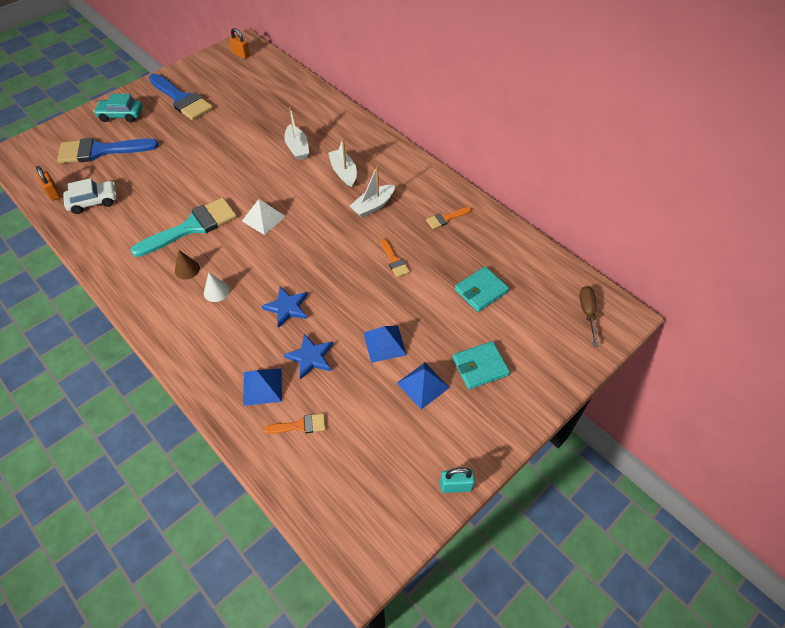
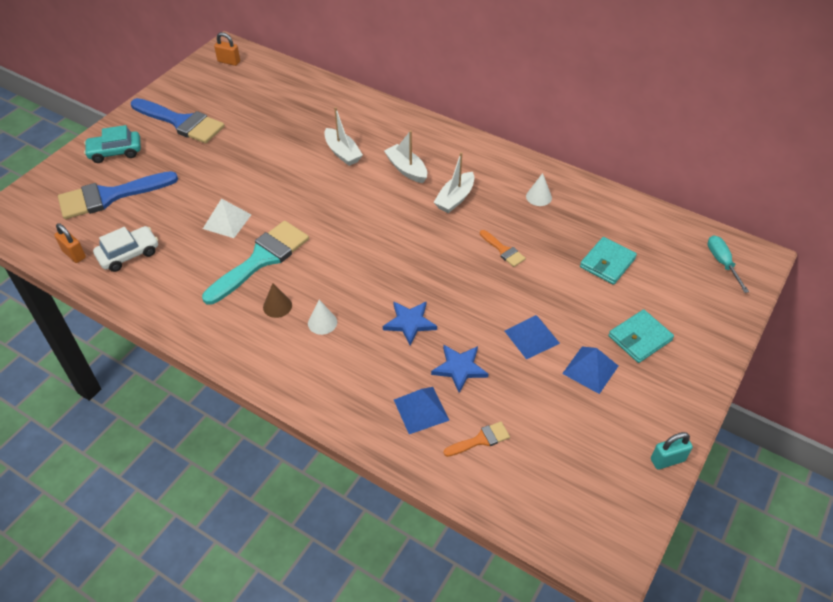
camera: 15 degrees left, 5 degrees down
white pyramid [242,199,286,235] -> white pyramid moved to [203,198,252,238]
orange brush [426,207,472,229] -> white cone [526,173,552,206]
brown screwdriver [579,286,599,347] -> turquoise screwdriver [708,235,749,293]

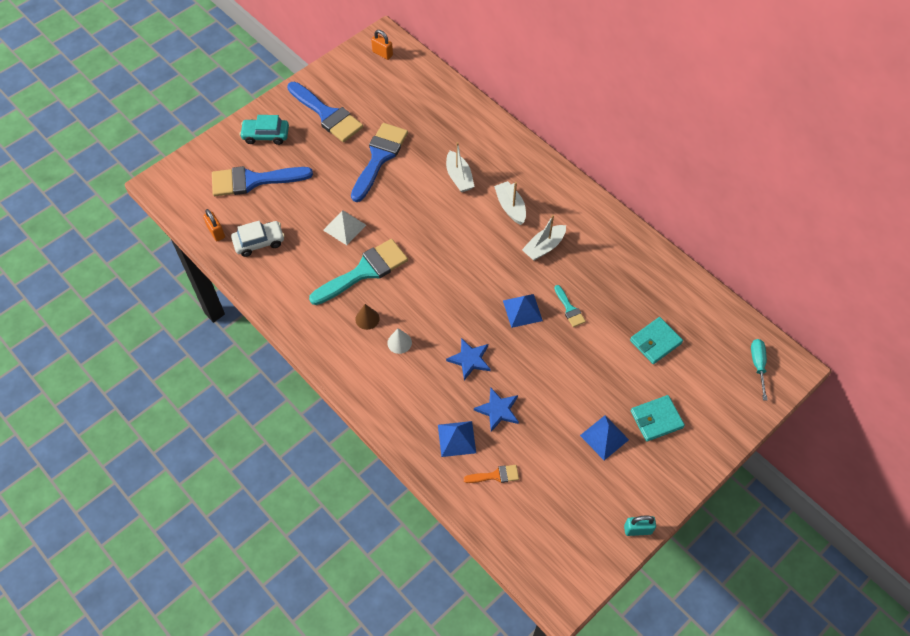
camera: 15 degrees right, 10 degrees up
orange brush [480,230,526,267] -> turquoise brush [554,285,586,327]
blue pyramid [505,315,560,359] -> blue pyramid moved to [503,294,543,328]
white cone [526,173,552,206] -> none
none -> blue brush [351,123,408,202]

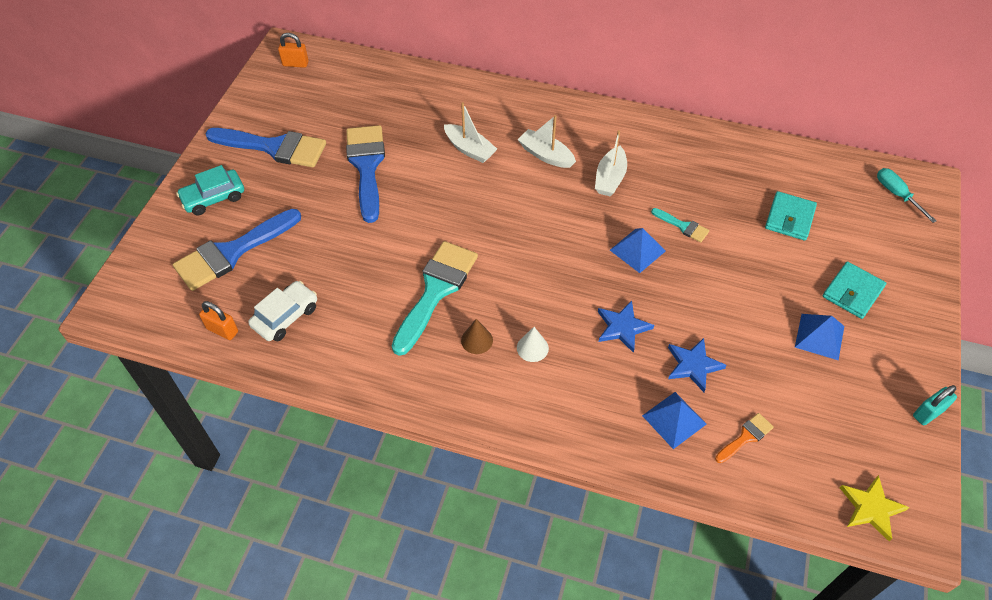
camera: 30 degrees left, 5 degrees down
white pyramid [323,210,366,245] -> none
none -> yellow star [840,475,910,541]

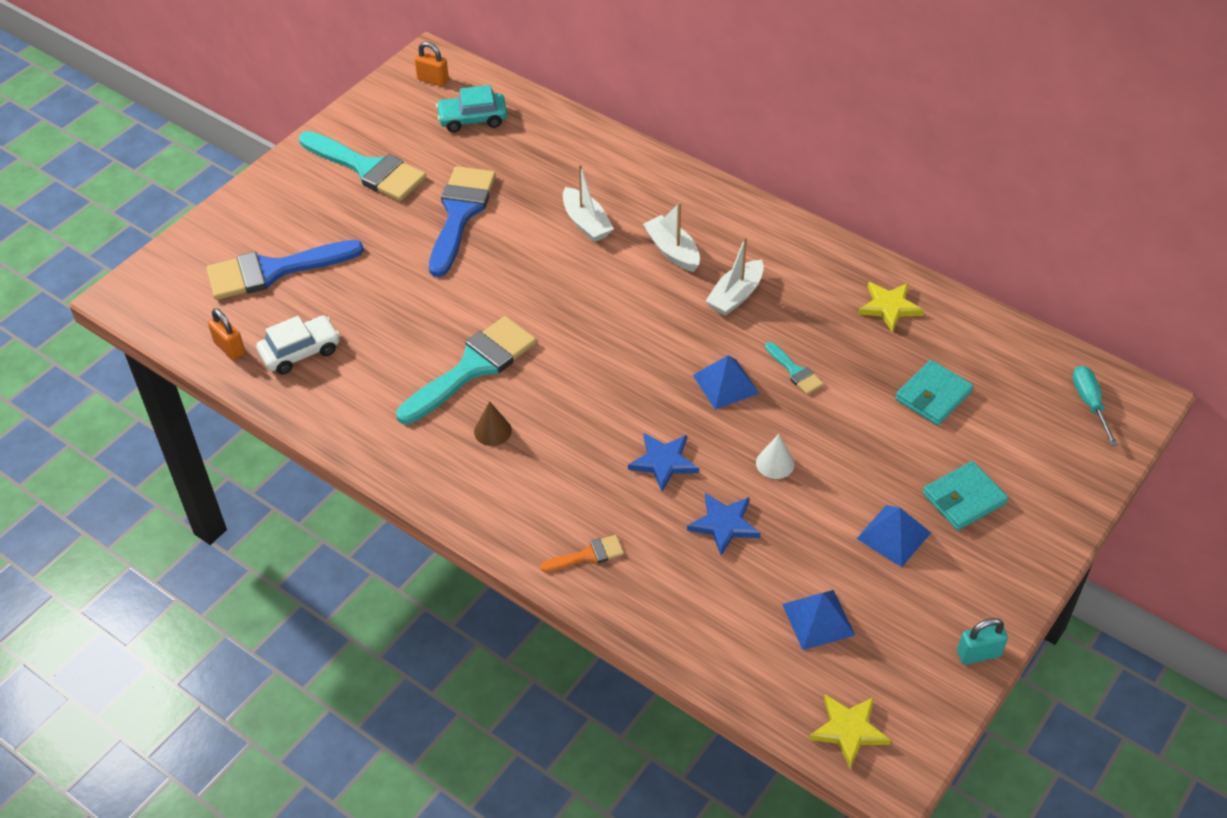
camera: 20 degrees right, 5 degrees down
turquoise car [176,165,244,216] -> turquoise car moved to [436,85,507,132]
blue brush [205,128,326,167] -> turquoise brush [299,131,426,201]
white cone [517,327,549,362] -> white cone moved to [756,434,795,479]
blue pyramid [642,392,706,449] -> blue pyramid moved to [782,590,855,650]
orange brush [715,413,774,463] -> orange brush moved to [540,535,624,572]
none -> yellow star [858,282,924,332]

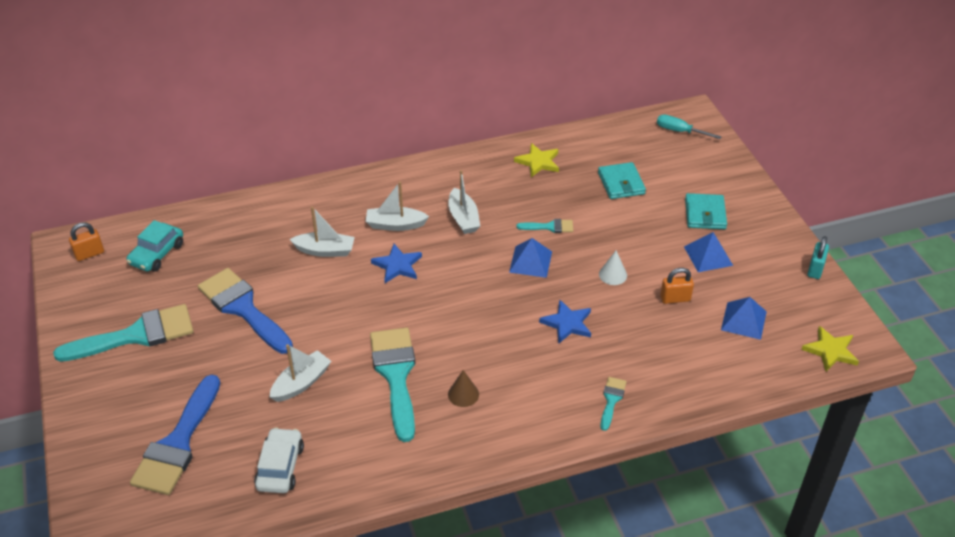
camera: 55 degrees left, 5 degrees down
orange padlock [208,308,245,360] -> orange padlock moved to [660,268,694,304]
orange brush [540,535,624,572] -> turquoise brush [600,377,627,431]
blue star [687,493,760,555] -> blue star moved to [371,244,422,283]
none -> white boat [269,344,331,402]

